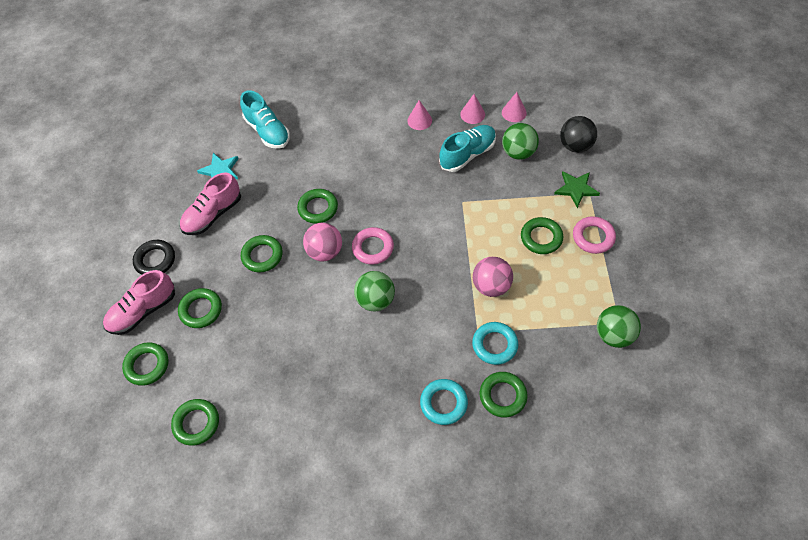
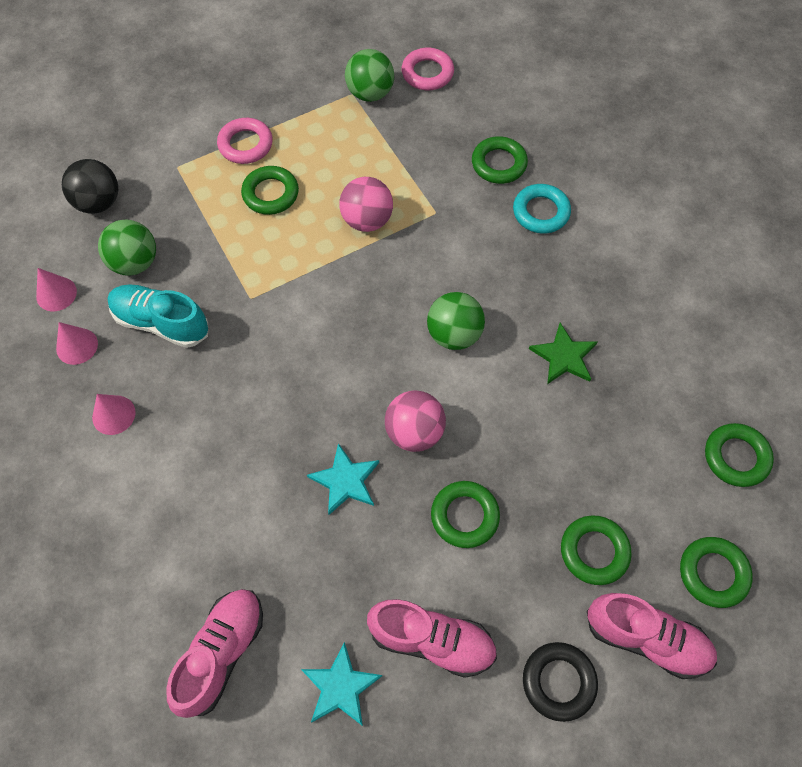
camera: 120 degrees left, 5 degrees up
turquoise shoe [240,90,290,149] -> pink shoe [166,589,263,718]
green ring [297,189,338,224] -> turquoise star [307,443,379,515]
pink ring [352,227,394,265] -> pink ring moved to [402,48,454,90]
turquoise ring [472,322,518,365] -> none
green star [554,171,600,208] -> green star moved to [529,323,597,384]

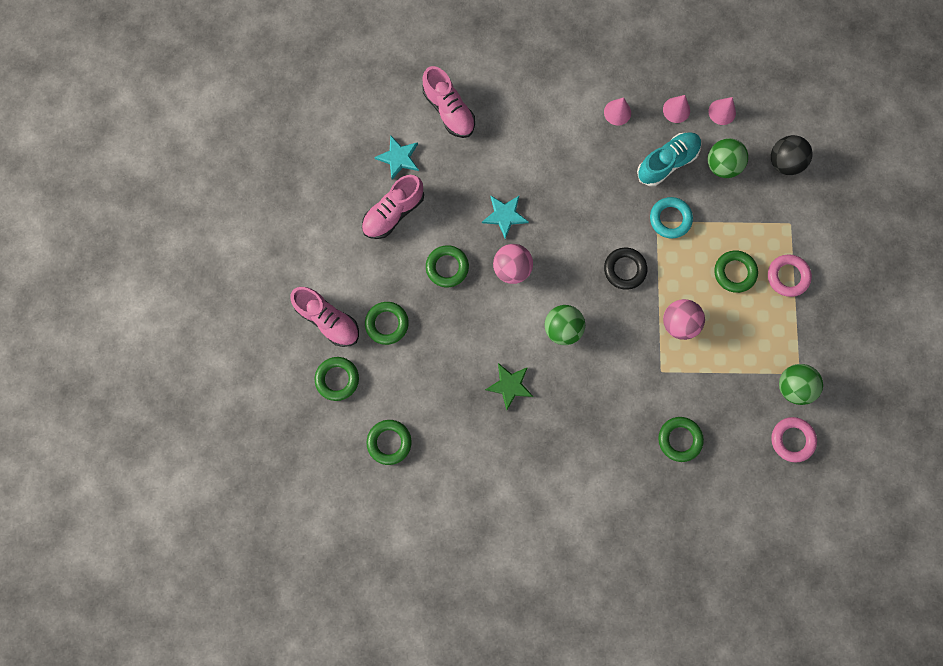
camera: 120 degrees right, 15 degrees up
turquoise ring [513,184,571,234] -> turquoise ring moved to [650,197,693,239]
black ring [523,642,598,722] -> black ring moved to [604,248,647,290]
pink shoe [587,593,717,679] -> pink shoe turned 105 degrees counterclockwise [290,287,359,347]

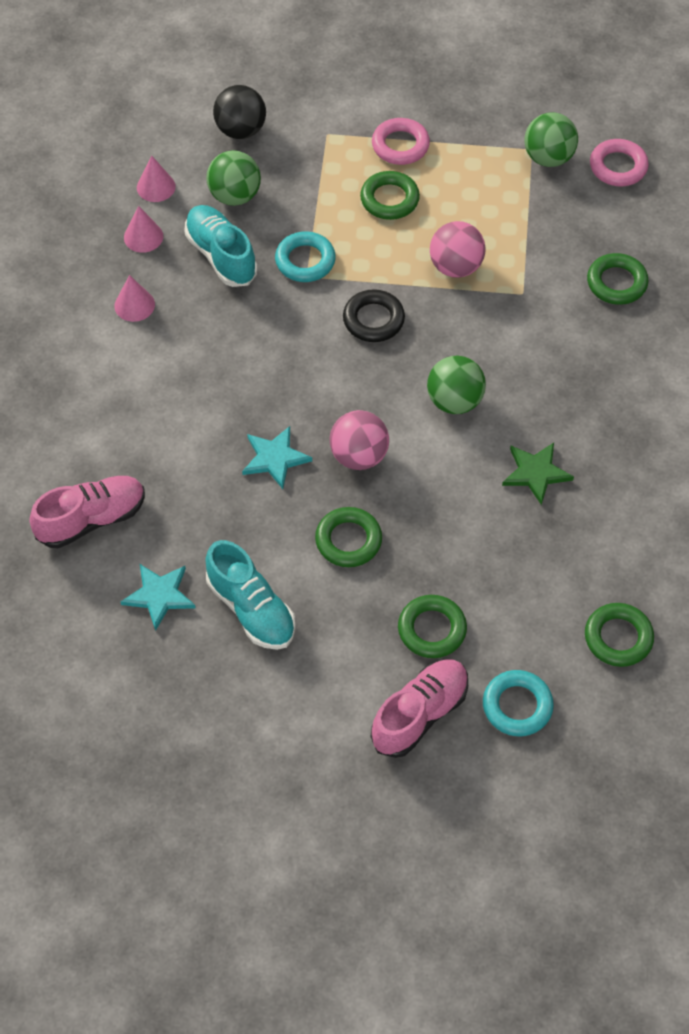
camera: 85 degrees left, 20 degrees down
green ring [315,357,359,401] -> turquoise ring [483,670,554,736]
pink shoe [362,175,424,239] -> turquoise shoe [206,540,296,650]

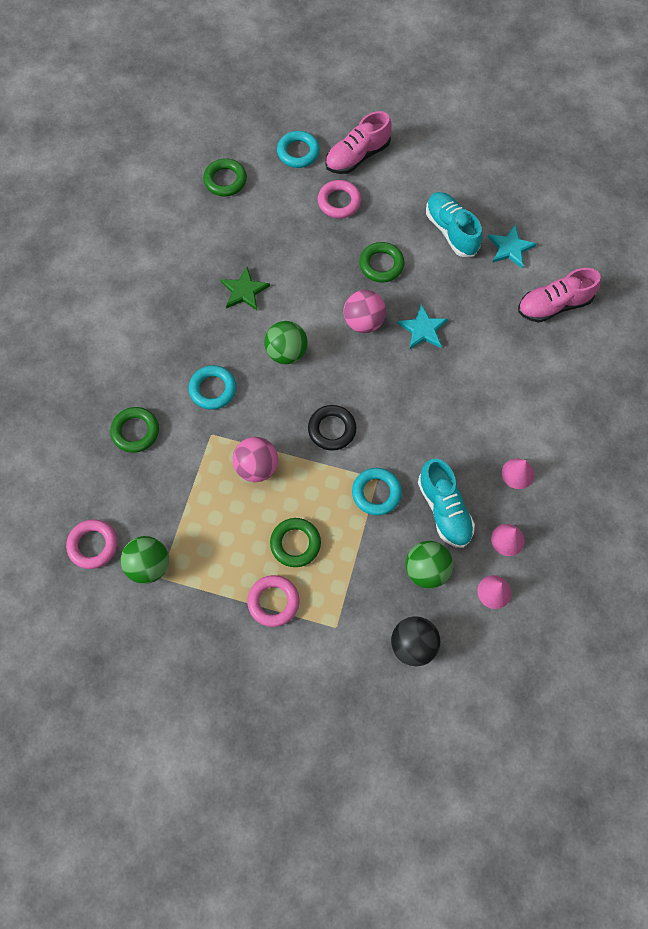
camera: 170 degrees left, 10 degrees up
green ring [398,595,467,658] -> pink ring [317,180,361,219]
none -> turquoise ring [189,365,236,410]

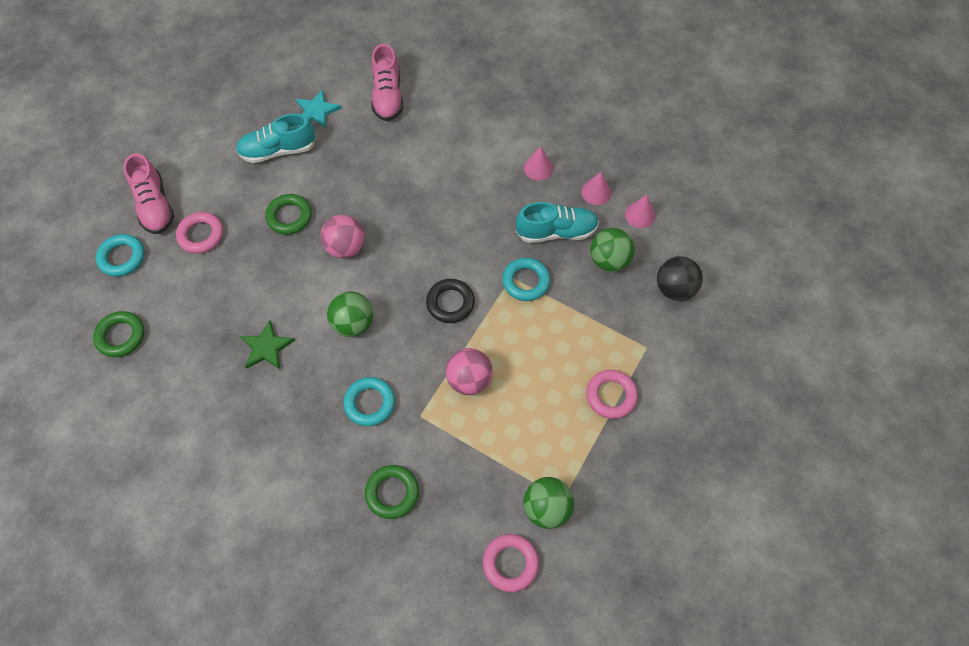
camera: 75 degrees left, 5 degrees down
green ring [270,518,321,567] -> none
turquoise star [397,304,448,349] -> none

